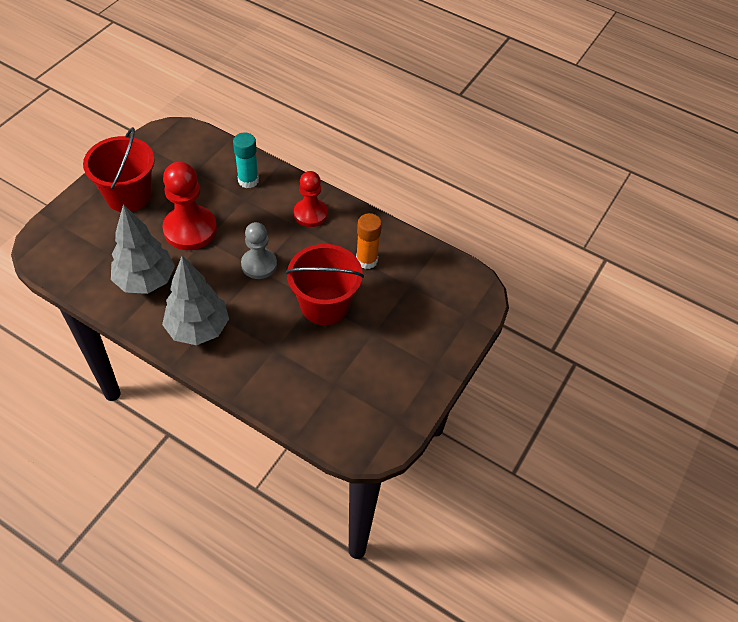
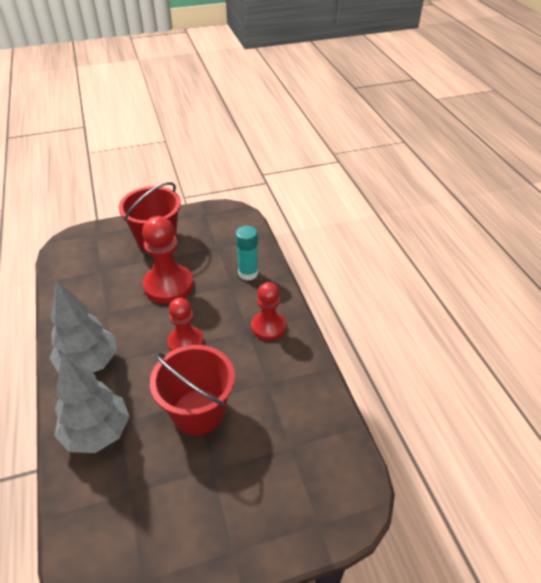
camera: 45 degrees right, 10 degrees down
grey tree [111,204,175,294] -> grey tree moved to [55,353,130,453]
grey pawn [241,222,277,279] -> red pawn [167,298,204,351]
orange glue stick [356,213,382,269] -> none

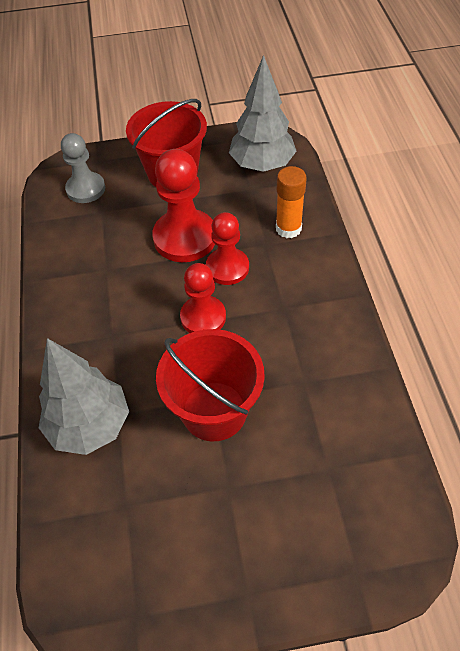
camera: 10 degrees right, 10 degrees up
grey tree [50,280,117,373] -> grey tree moved to [229,55,296,172]
turquoise glue stick [236,226,258,281] -> orange glue stick [276,166,307,238]
red pawn [251,282,286,340] -> red pawn moved to [206,212,249,285]
none -> grey pawn [61,133,105,203]

